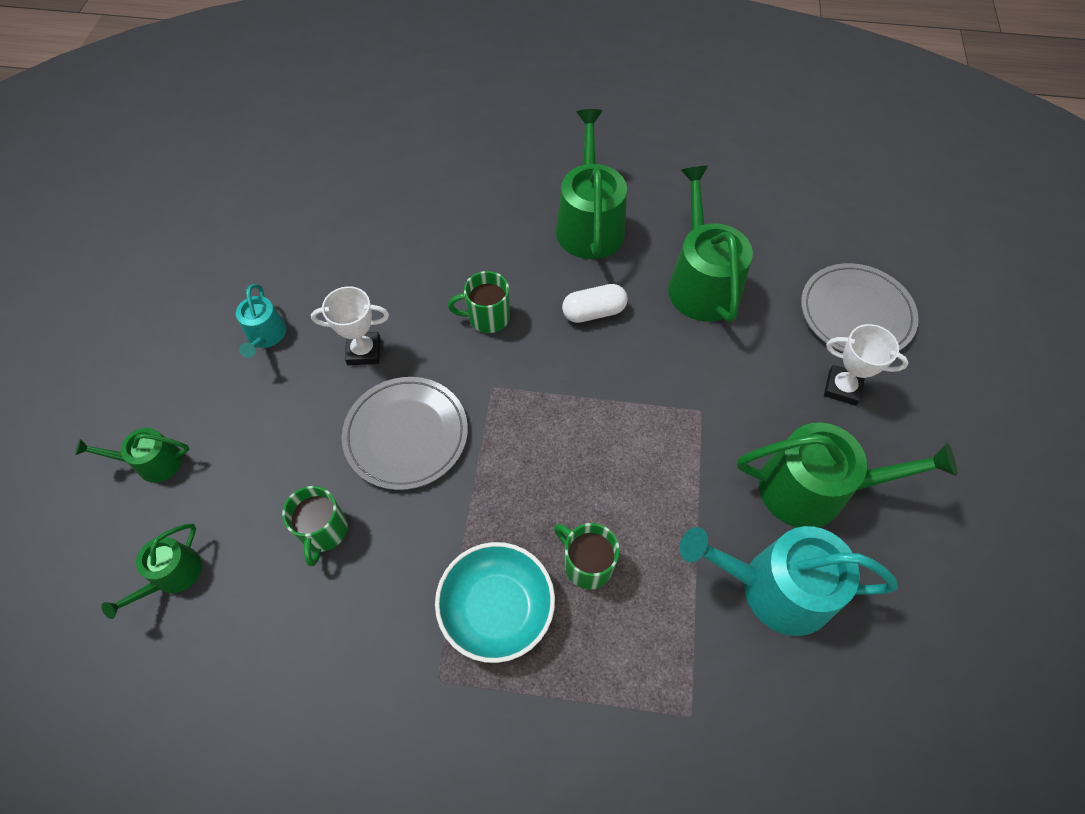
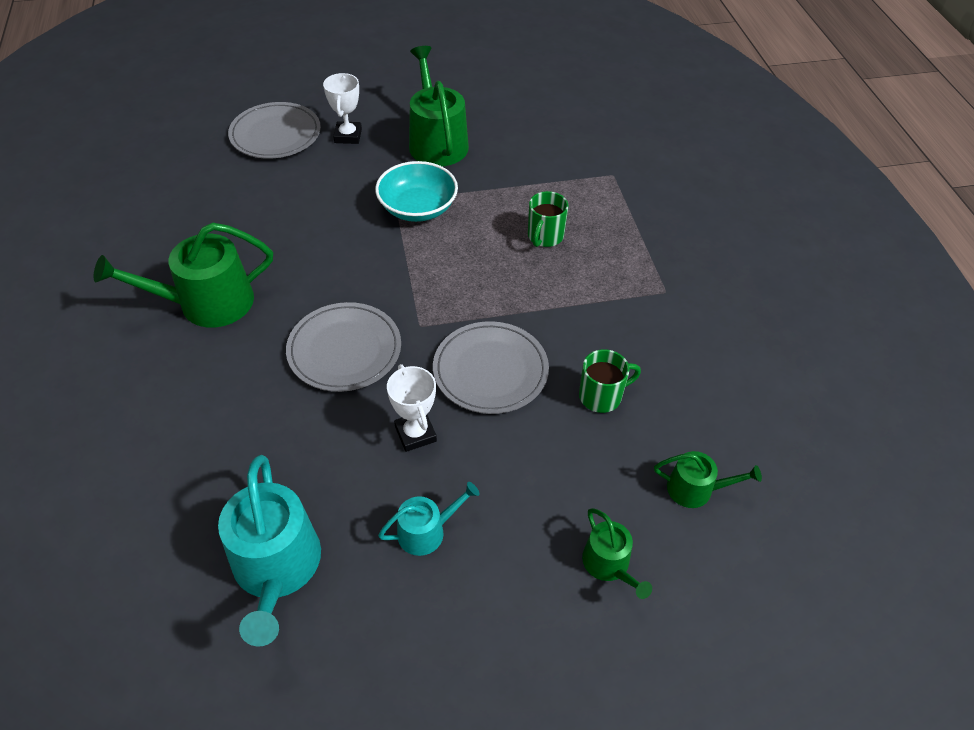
camera: 110 degrees left, 10 degrees down
turquoise bowl [435,542,555,663] -> turquoise bowl moved to [375,161,458,222]
green mug [448,271,510,333] -> grey plate [286,302,401,392]
white capsule [562,284,628,323] -> none
green watering can [668,166,753,322] -> none
turquoise watering can [680,526,898,636] -> turquoise watering can moved to [218,455,321,647]

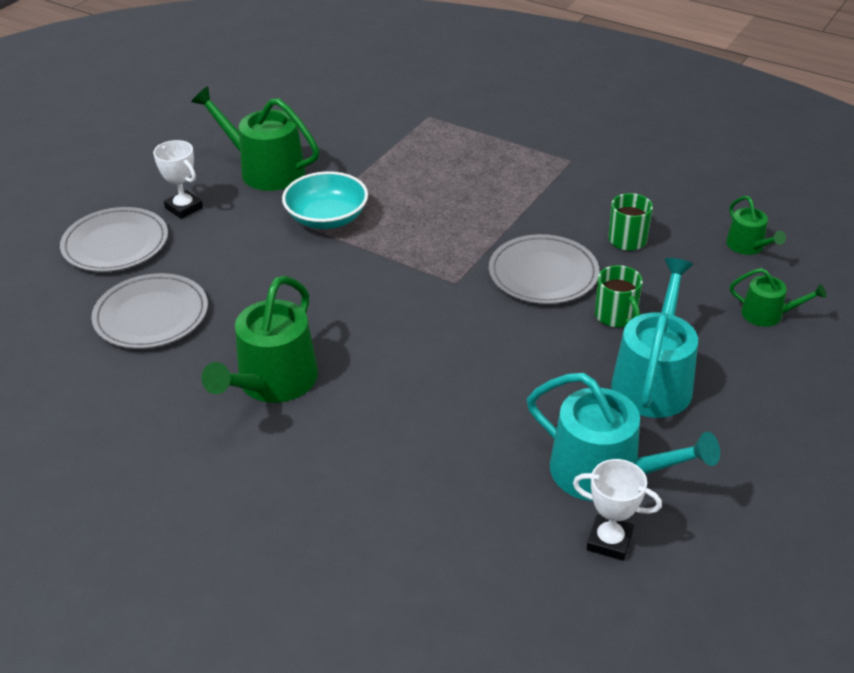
camera: 45 degrees left, 10 degrees down
grey plate [286,302,401,392] -> grey plate moved to [91,273,208,349]
turquoise watering can [378,482,479,556] -> turquoise watering can [611,258,698,418], size x1.88
white trophy [387,364,437,452] -> white trophy moved to [573,459,662,561]
green mug [528,191,568,247] -> green mug moved to [595,265,643,327]
green watering can [654,451,762,508] -> green watering can turned 105 degrees clockwise [726,196,786,255]

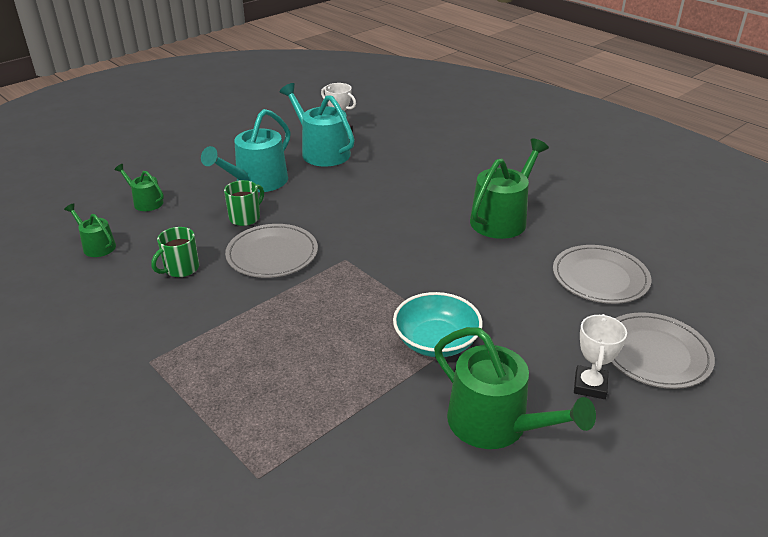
camera: 165 degrees left, 5 degrees down
white trophy [153,140,203,219] -> white trophy turned 45 degrees clockwise [574,314,627,399]
green mug [595,265,643,327] -> green mug turned 45 degrees clockwise [224,180,264,226]
green watering can [726,196,786,255] -> green watering can turned 45 degrees counterclockwise [64,203,116,257]

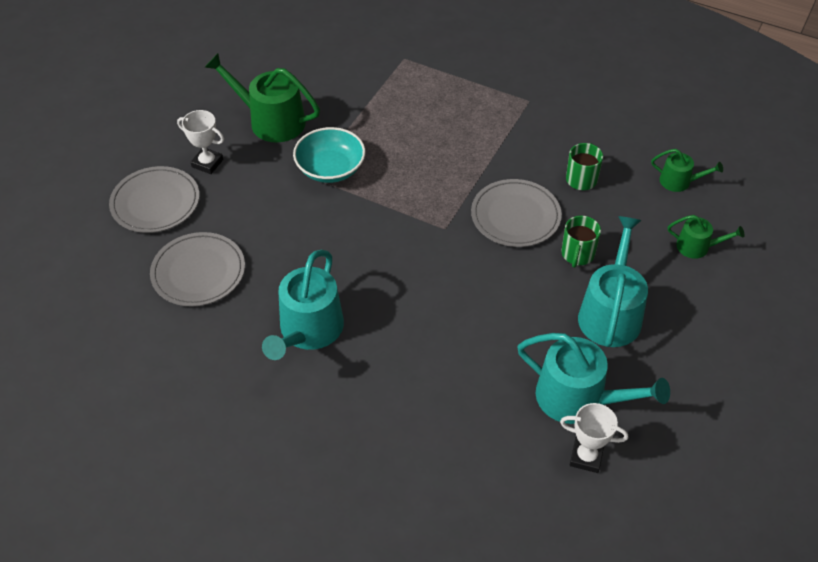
camera: 160 degrees right, 15 degrees up
green watering can [470,139,549,239] -> turquoise watering can [262,250,344,360]
white trophy [574,314,627,399] -> white trophy turned 60 degrees counterclockwise [177,110,224,174]

